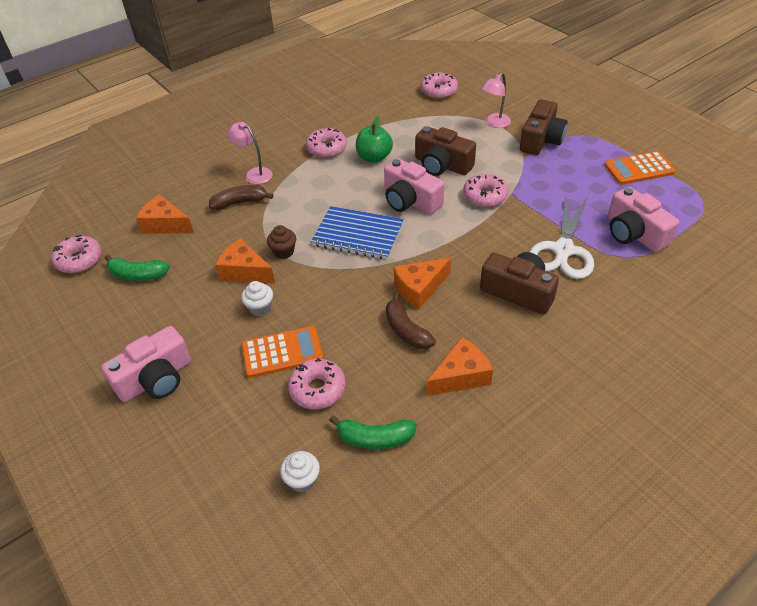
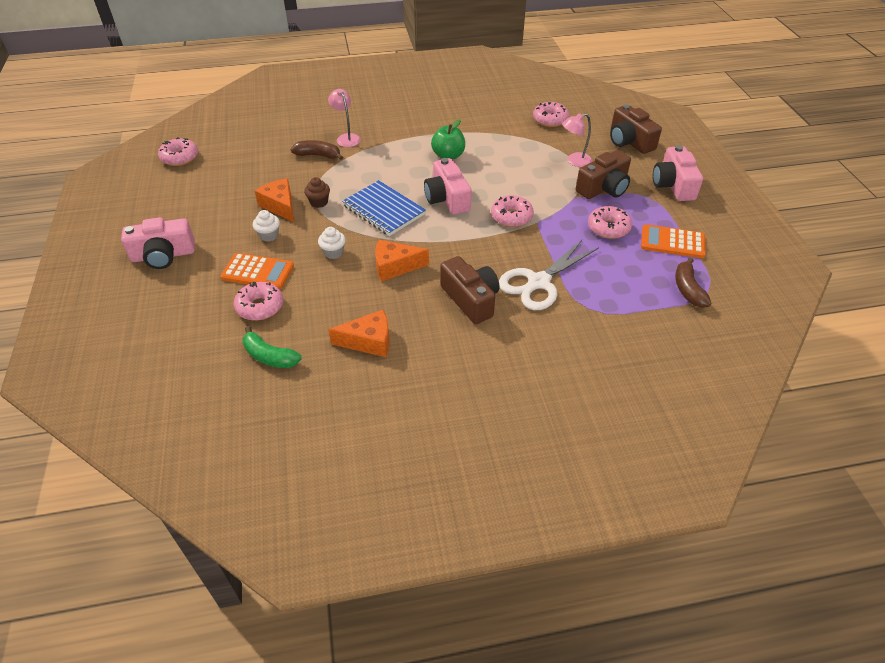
camera: 25 degrees right, 0 degrees up
green banana [105,255,170,281] -> none
orange cheese [136,194,194,234] -> none
white cupcake [280,451,320,492] -> white cupcake moved to [318,227,346,259]
pink donut [306,128,347,158] -> pink donut moved to [588,206,632,239]
brown banana [386,293,436,349] -> brown banana moved to [675,258,711,308]
brown camera [415,126,476,176] -> brown camera moved to [610,104,662,154]
pink camera [608,187,679,252] -> pink camera moved to [653,145,703,201]

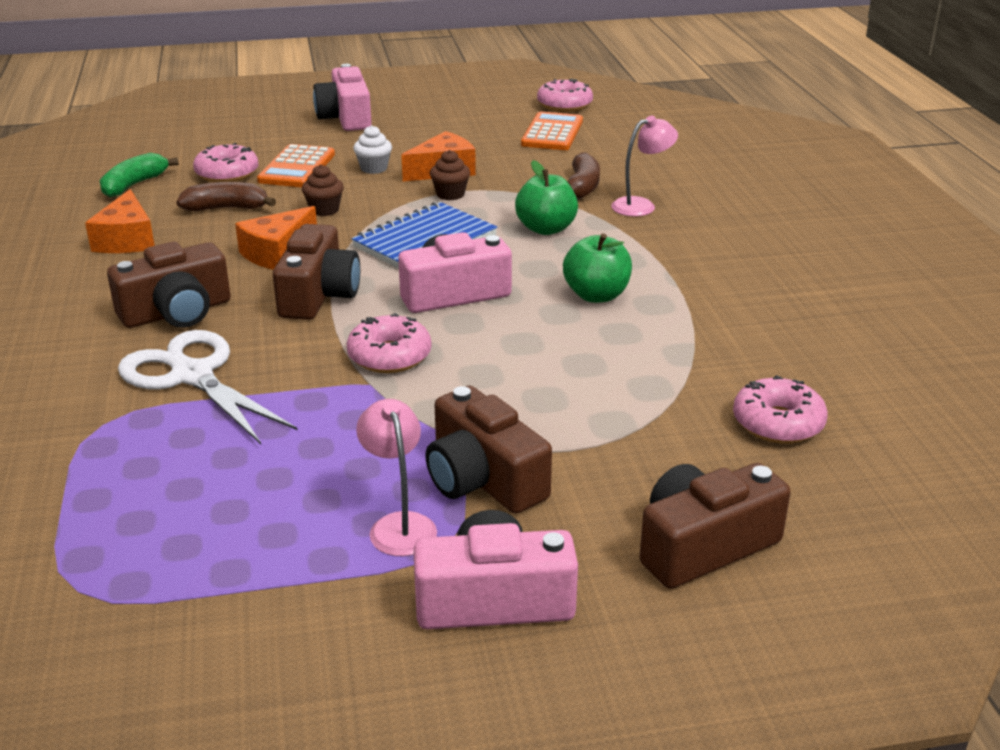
camera: 90 degrees right, 15 degrees down
white cupcake [318,227,346,259] -> brown cupcake [302,164,344,216]
orange cheese [375,240,429,282] -> orange cheese turned 135 degrees counterclockwise [235,206,317,270]
pink lamp [562,113,592,167] -> pink lamp moved to [356,399,437,556]
pink donut [588,206,632,239] -> none
orange calculator [641,224,706,258] -> orange calculator moved to [521,112,583,150]
brown banana [675,258,711,308] -> brown banana moved to [176,182,276,212]
none -> brown camera [273,224,360,320]
none -> green apple [515,160,578,235]

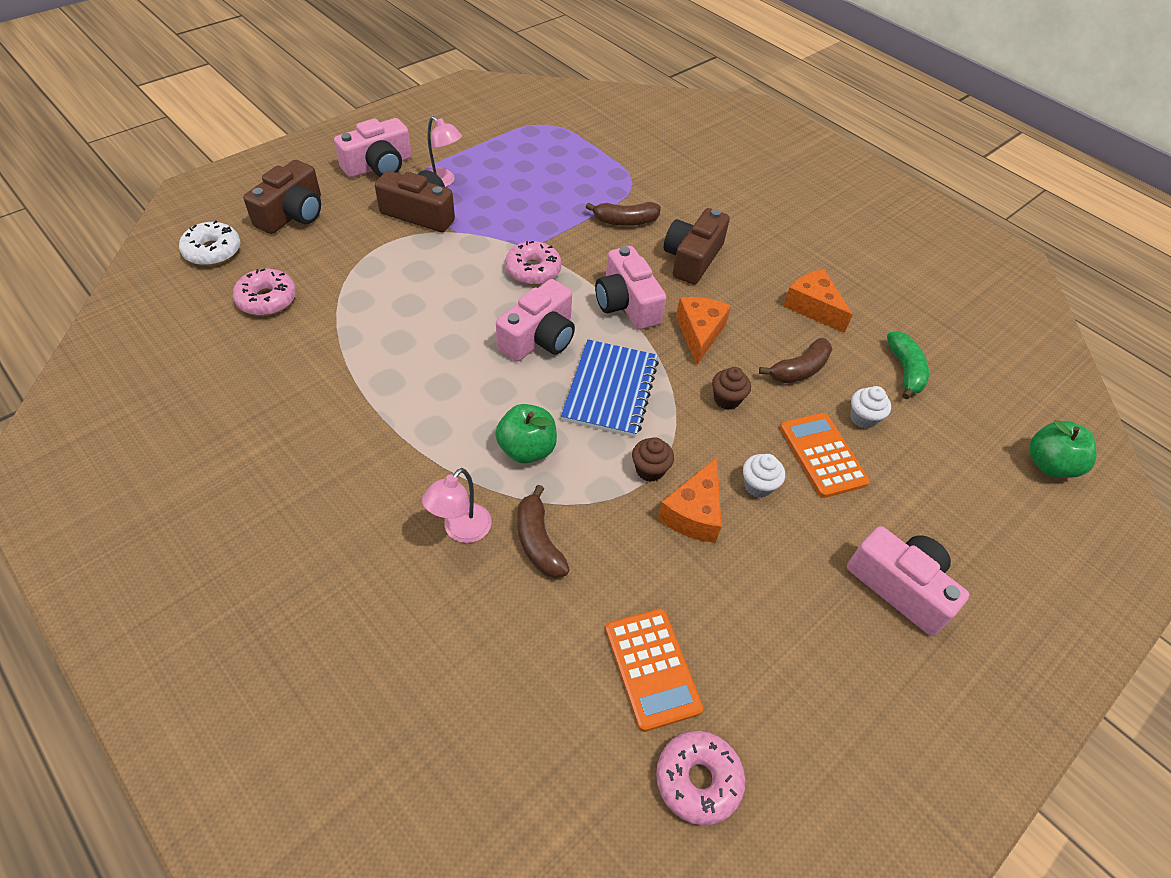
camera: 145 degrees right, 20 degrees up
white scissors [118,330,297,444] -> brown banana [586,202,661,226]
pink donut [193,143,258,182] -> white cupcake [850,386,891,429]
brown camera [273,224,360,320] -> pink camera [595,246,666,330]
green apple [563,233,632,303] -> green apple moved to [1029,420,1097,478]
none -> white donut [179,220,241,266]

